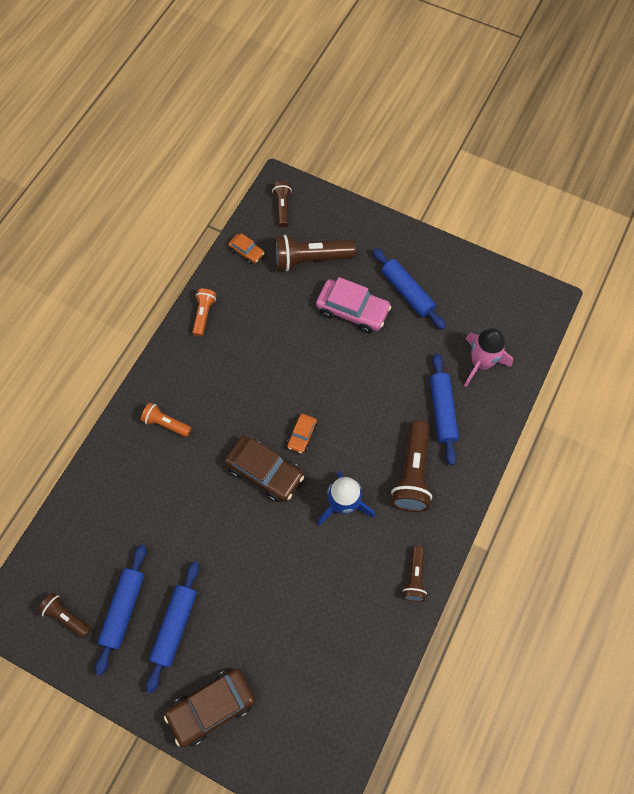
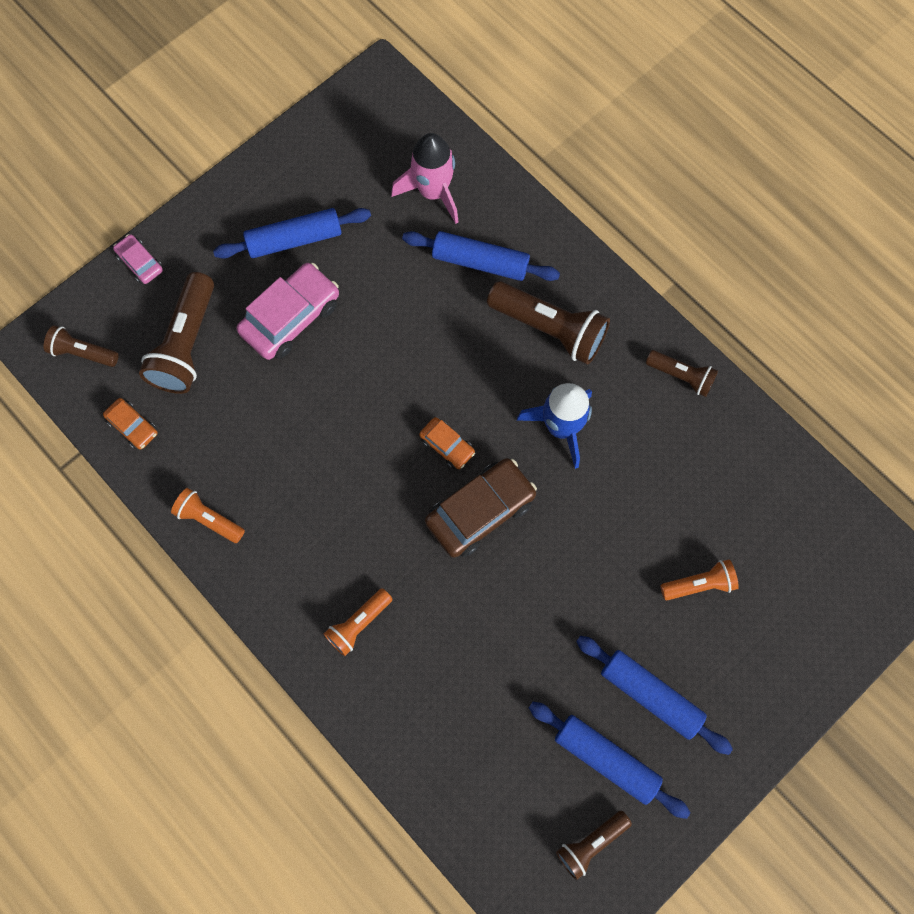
camera: 70 degrees left, 5 degrees up
brown car [164,668,255,747] -> none
orange car [228,233,264,264] -> orange car turned 75 degrees clockwise [103,398,158,450]
none -> pink car [113,234,163,284]
none -> orange flashlight [660,559,739,600]

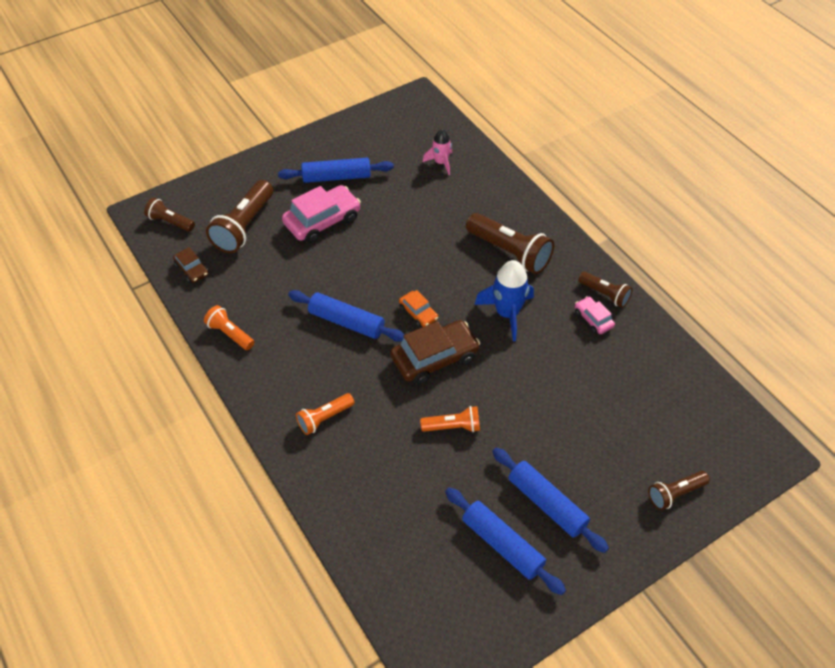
camera: 10 degrees right, 20 degrees down
orange car [103,398,158,450] -> brown car [173,247,209,283]
pink car [113,234,163,284] -> pink car moved to [575,296,615,334]
pink rocket [391,133,458,224] -> pink rocket [423,129,452,175], size x0.62
blue rolling pin [402,231,560,281] -> blue rolling pin moved to [288,290,404,342]
brown flashlight [556,811,632,880] -> brown flashlight moved to [648,471,710,510]
orange flashlight [660,559,739,600] -> orange flashlight moved to [420,406,480,432]

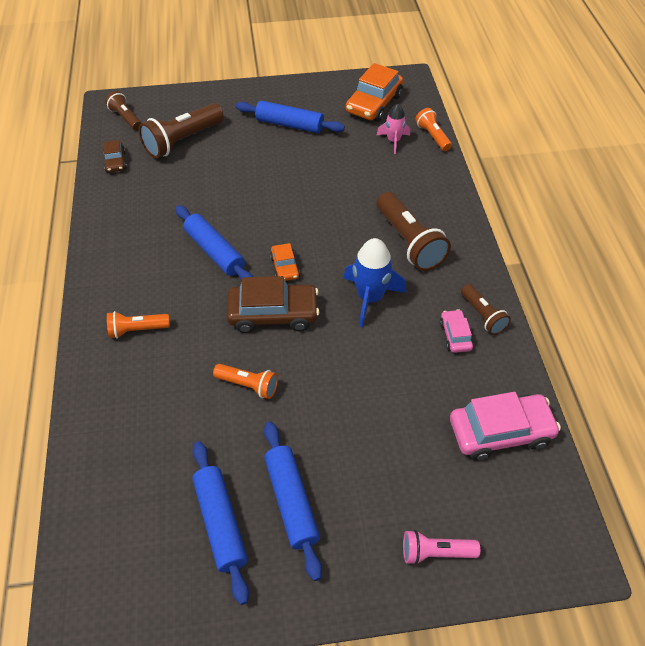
camera: 25 degrees right, 0 degrees up
orange flashlight [204,305,254,350] -> orange flashlight moved to [415,108,452,151]
pink car [282,185,361,243] -> pink car moved to [450,392,561,461]
brown flashlight [648,471,710,510] -> pink flashlight [403,530,480,565]
none -> orange car [346,63,403,122]

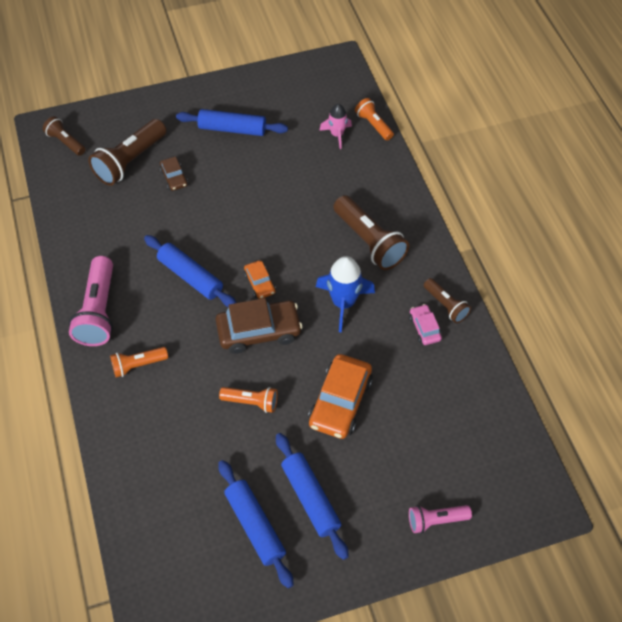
camera: 10 degrees left, 5 degrees up
brown car [103,140,127,172] -> brown car moved to [160,156,188,191]
orange car [346,63,403,122] -> orange car moved to [308,354,373,439]
pink car [450,392,561,461] -> none
none -> pink flashlight [69,256,113,346]

